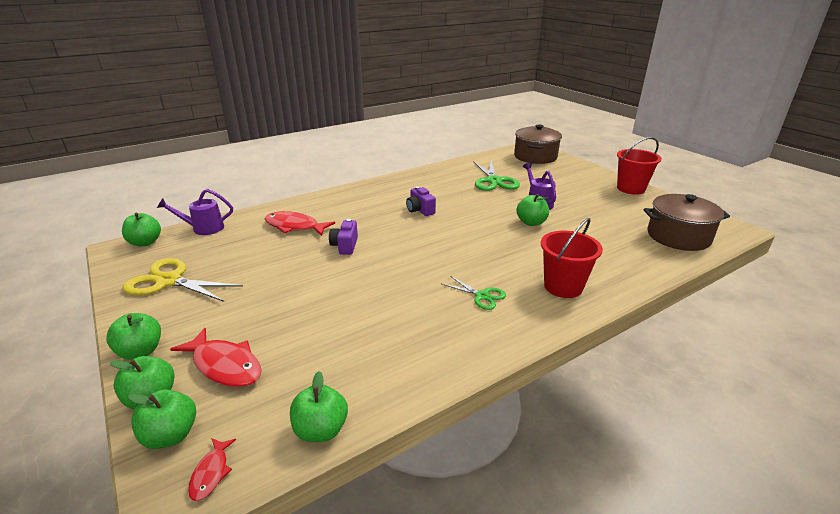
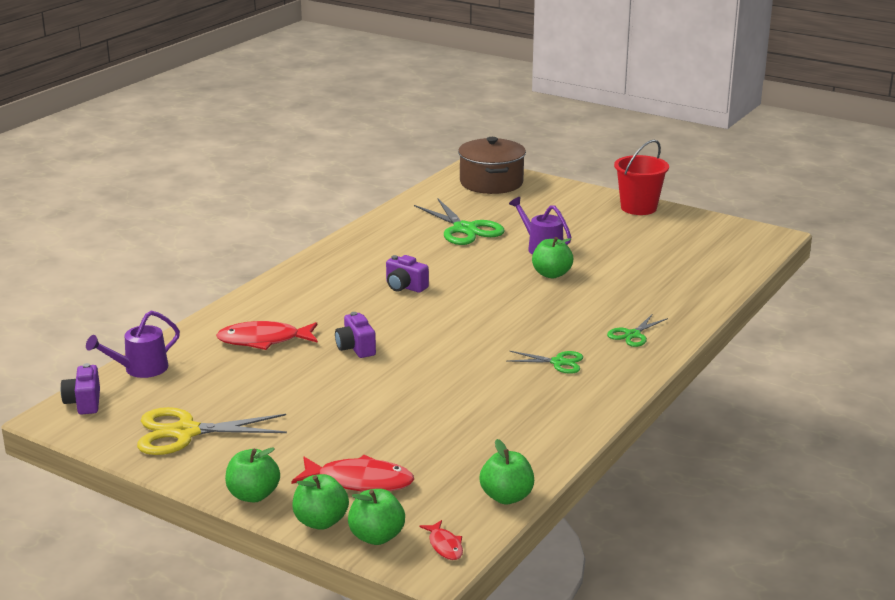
camera: 25 degrees left, 5 degrees down
green apple [122,213,161,246] -> purple camera [61,363,100,415]
red bucket [541,218,603,298] -> green scissors [607,315,668,347]
brown pot [644,194,730,251] -> none

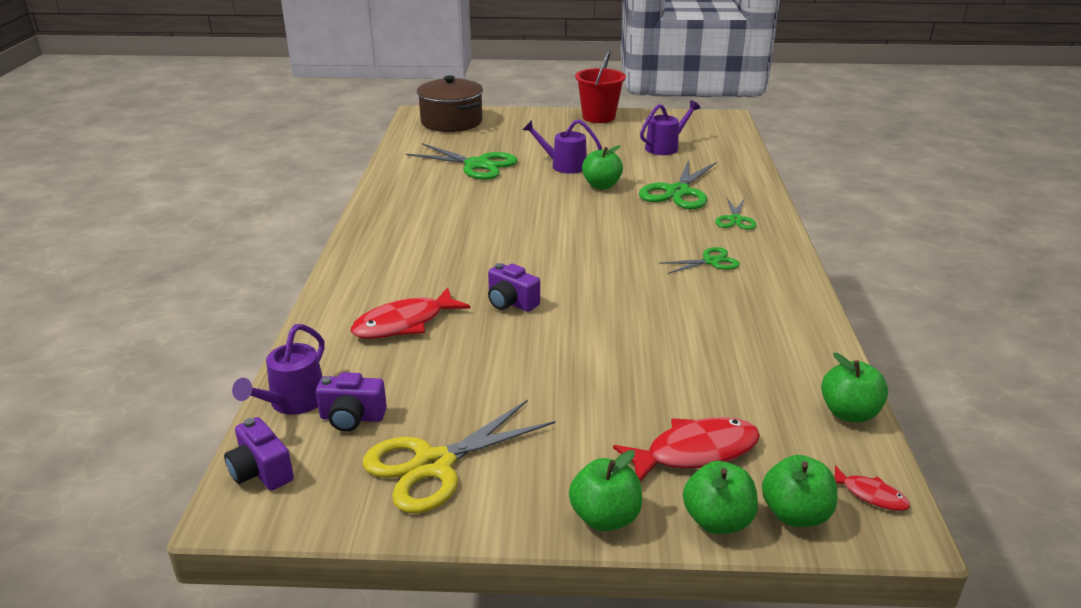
camera: 30 degrees left, 5 degrees up
purple camera [386,255,429,293] -> purple camera moved to [316,372,387,432]
none -> green scissors [639,159,717,209]
none -> purple watering can [640,100,700,155]

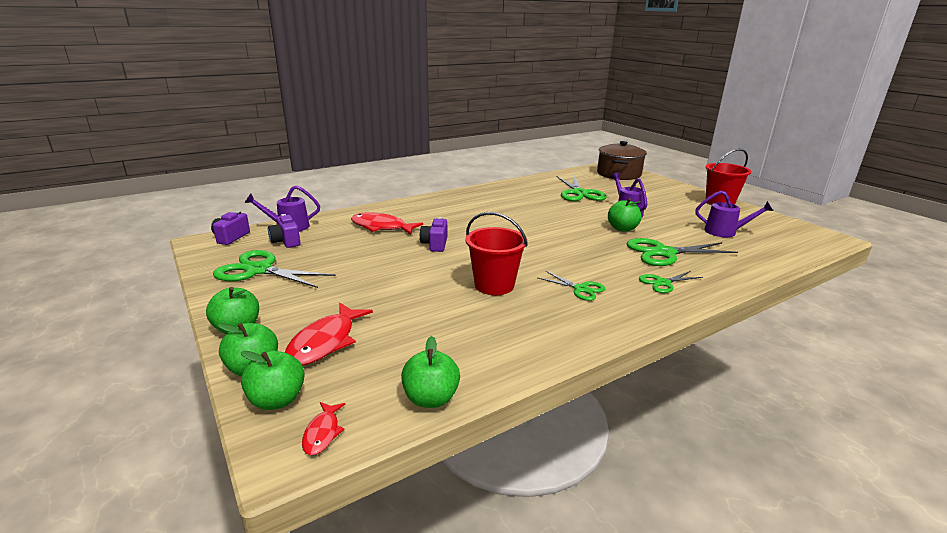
camera: 55 degrees right, 5 degrees down
yellow scissors [363,400,556,513] -> green scissors [213,250,336,288]
red fish [613,417,760,482] -> red fish turned 75 degrees clockwise [285,303,373,366]
none -> red bucket [465,212,528,295]

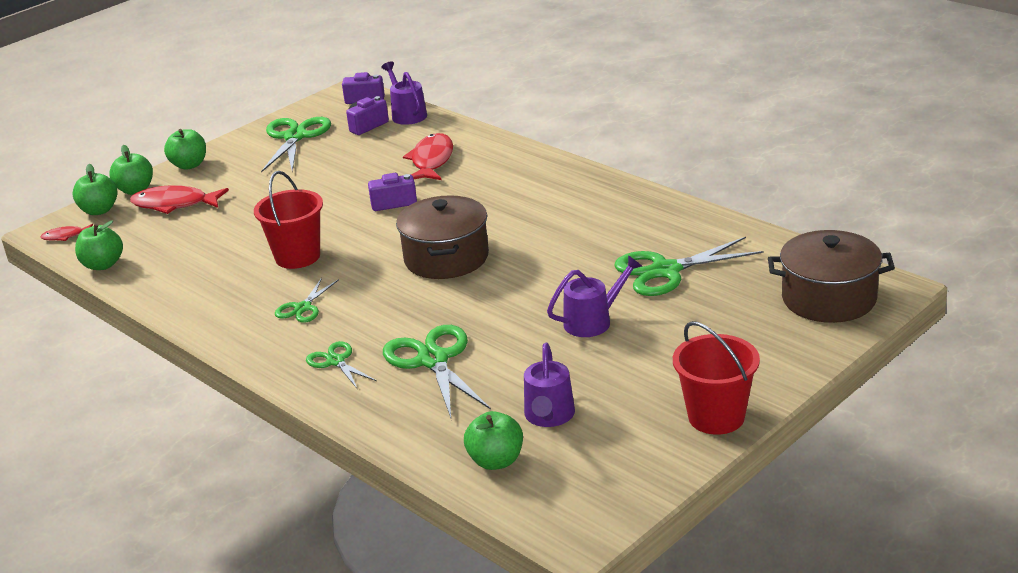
camera: 80 degrees right, 5 degrees up
green apple [608,198,641,232] -> green apple moved to [464,411,523,470]
none -> brown pot [396,195,489,279]

